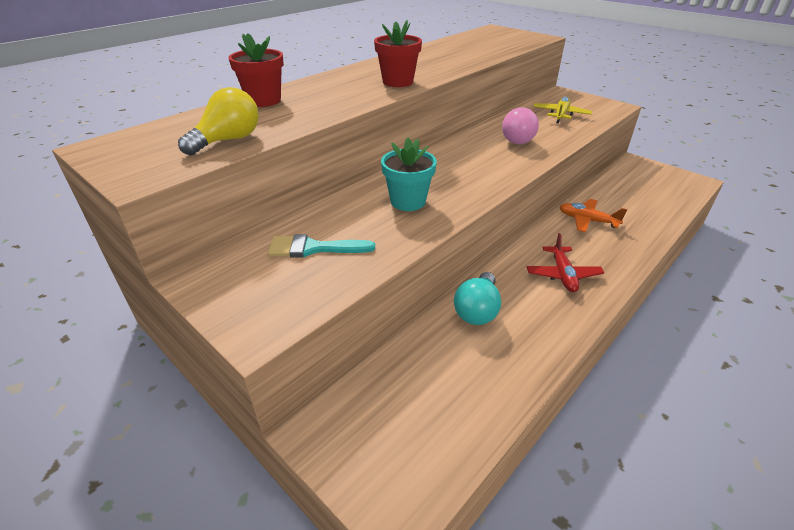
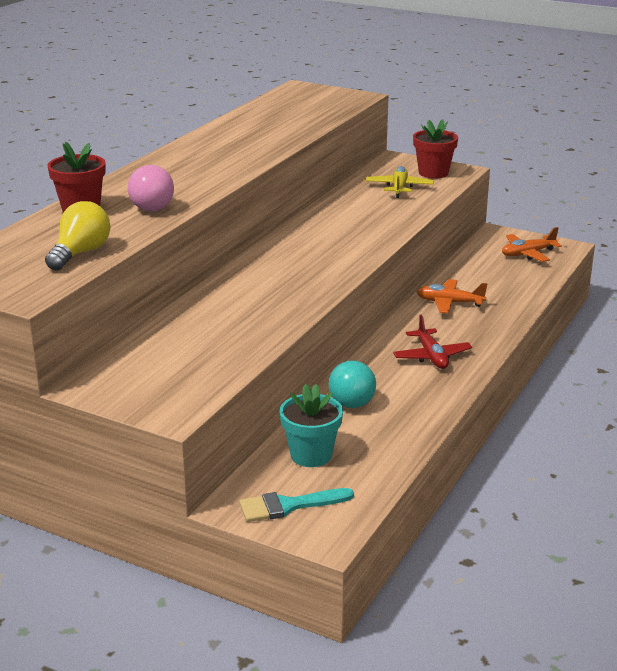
camera: 15 degrees left, 10 degrees down
turquoise brush [268,234,375,258] -> turquoise brush moved to [239,488,354,522]
red flower pot [374,20,422,87] -> red flower pot moved to [413,119,458,179]
turquoise flower pot [381,137,437,211] -> turquoise flower pot moved to [280,384,343,467]
pink light bulb [502,107,539,144] -> pink light bulb moved to [128,165,174,211]
none -> orange plane [502,227,562,262]

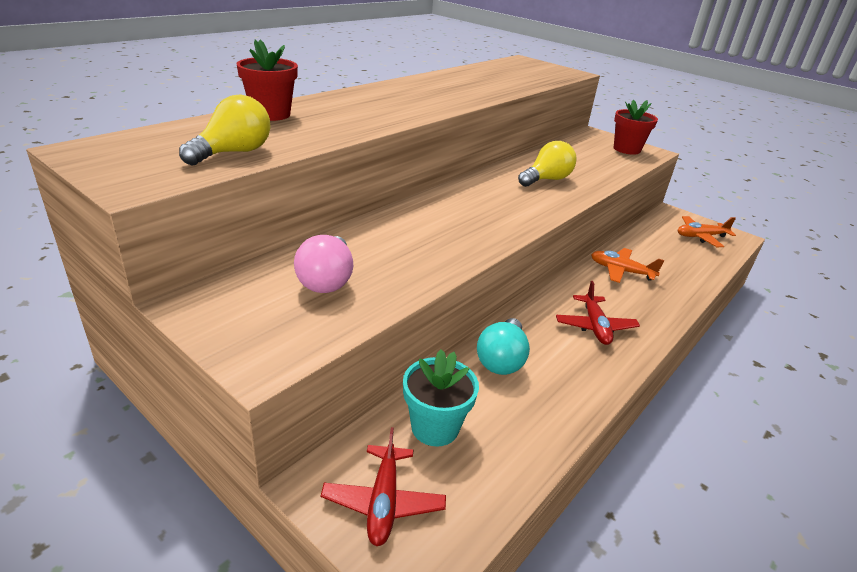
camera: 10 degrees right, 5 degrees up
pink light bulb [128,165,174,211] -> pink light bulb moved to [294,235,353,293]
turquoise brush [239,488,354,522] -> red plane [321,427,446,546]
yellow plane [366,166,434,198] -> none
none -> yellow light bulb [518,141,577,187]

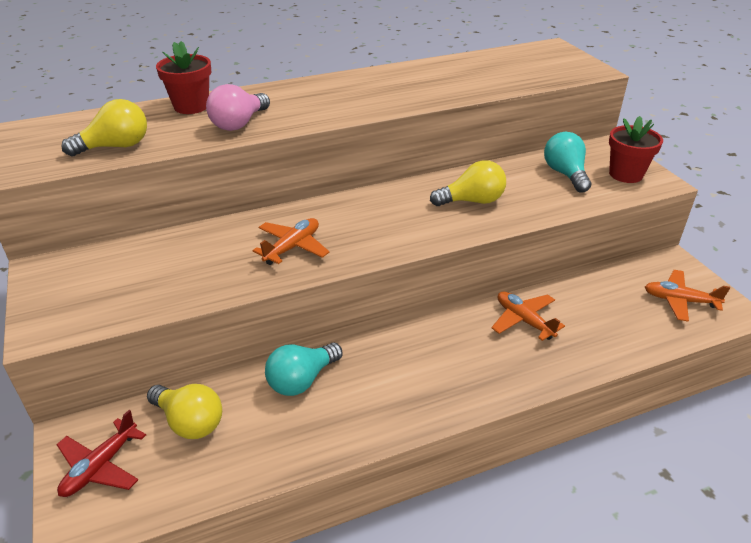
camera: 30 degrees right, 5 degrees up
pink light bulb [294,235,353,293] -> pink light bulb moved to [206,84,270,131]
turquoise flower pot [403,349,479,447] -> yellow light bulb [147,384,222,439]
red plane [556,281,640,345] -> none
none -> orange plane [253,218,329,265]
none -> turquoise light bulb [544,132,591,193]

